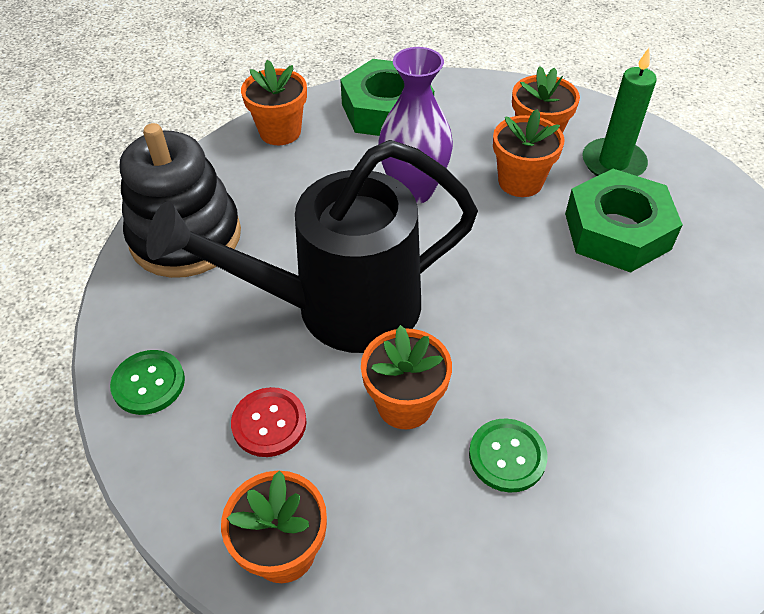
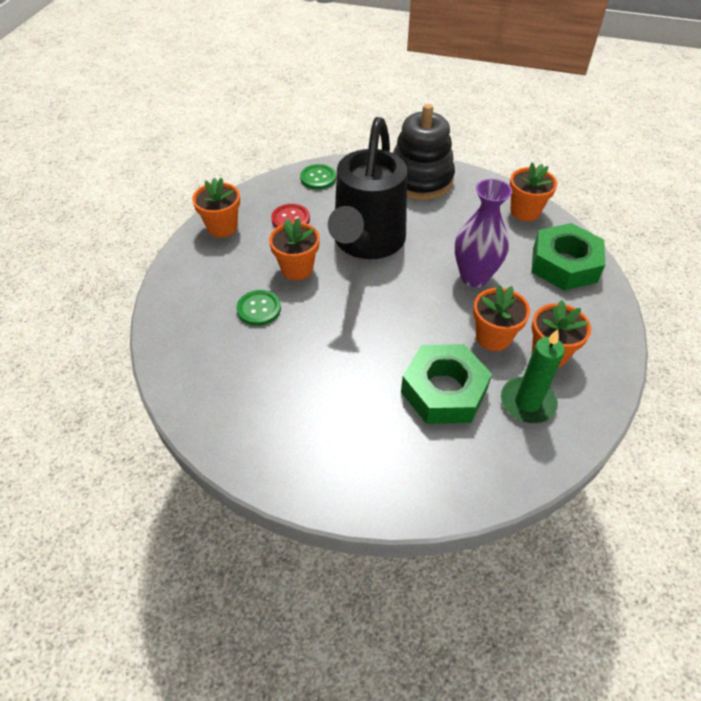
camera: 90 degrees right, 0 degrees up
black watering can [146,140,478,353] -> black watering can turned 150 degrees counterclockwise [328,117,407,259]

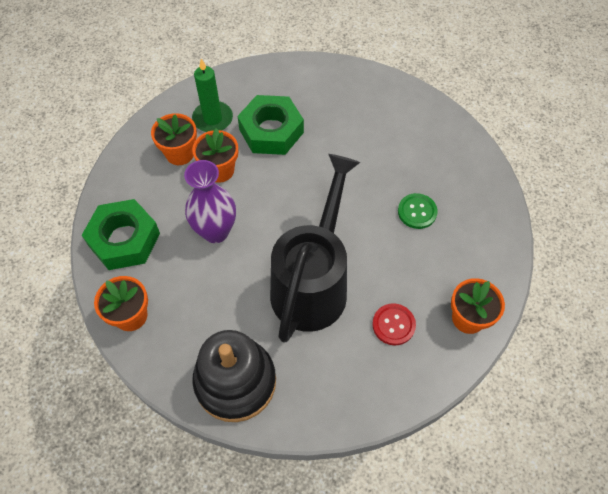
camera: 175 degrees left, 10 degrees up
orange flower pot [269,218,320,280] -> none
green button [300,164,336,190] -> none

